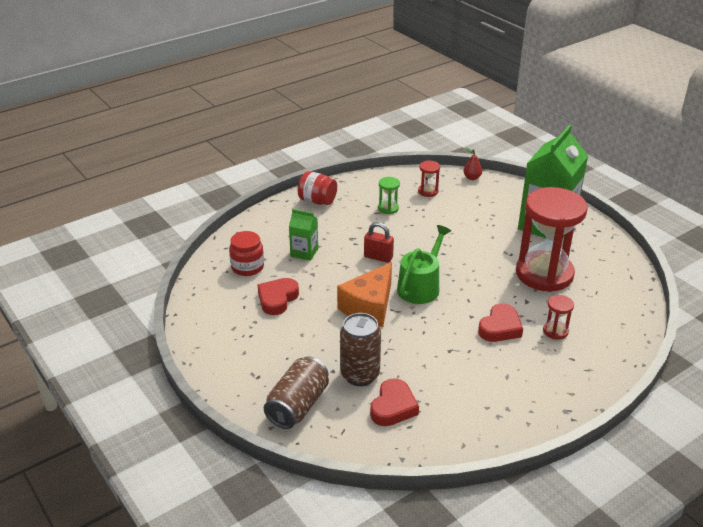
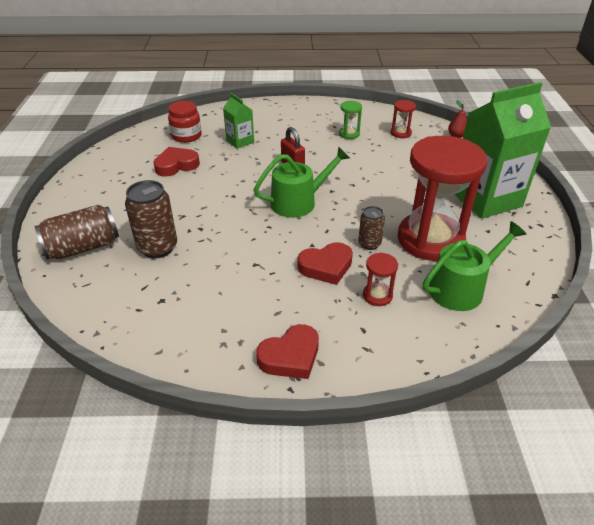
camera: 35 degrees right, 5 degrees up
red jar [298,171,337,205] -> none
orange cheese [337,262,392,327] -> none
red heart [370,378,419,426] -> red heart moved to [256,324,319,379]
none -> brown can [358,206,385,250]
none -> green watering can [423,221,526,311]

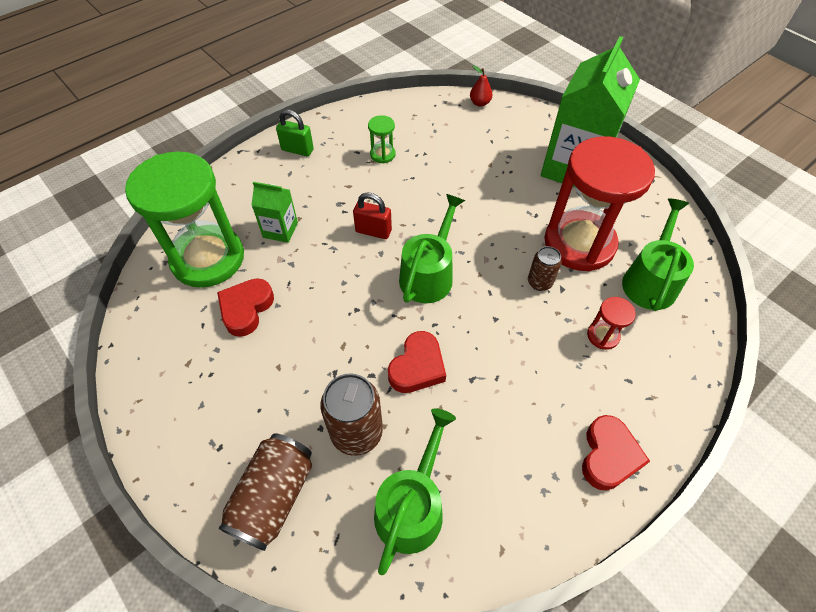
camera: 40 degrees left, 15 degrees up
red jar [168,101,201,143] -> green hourglass [125,151,244,288]
red heart [298,242,353,285] -> red heart moved to [388,331,446,393]
red hourglass [391,100,416,138] -> none
none -> green padlock [276,110,314,156]
none -> green watering can [374,408,456,575]

